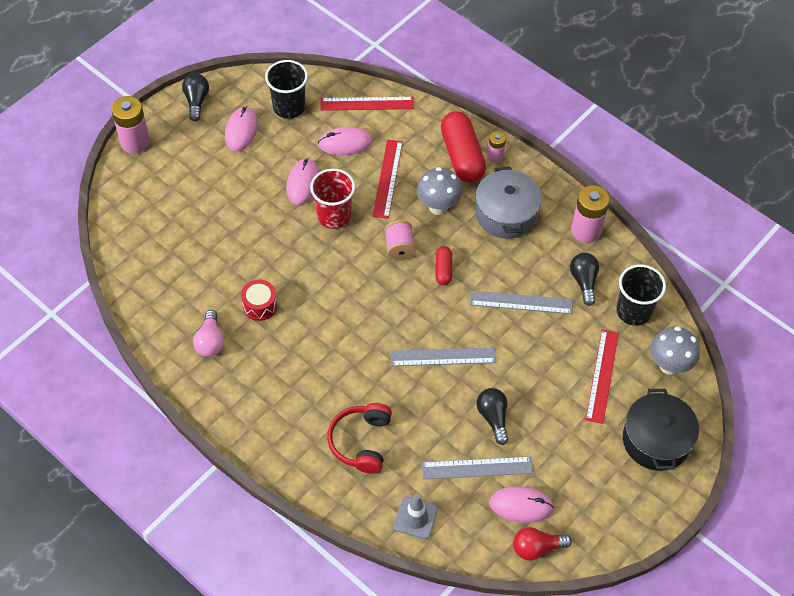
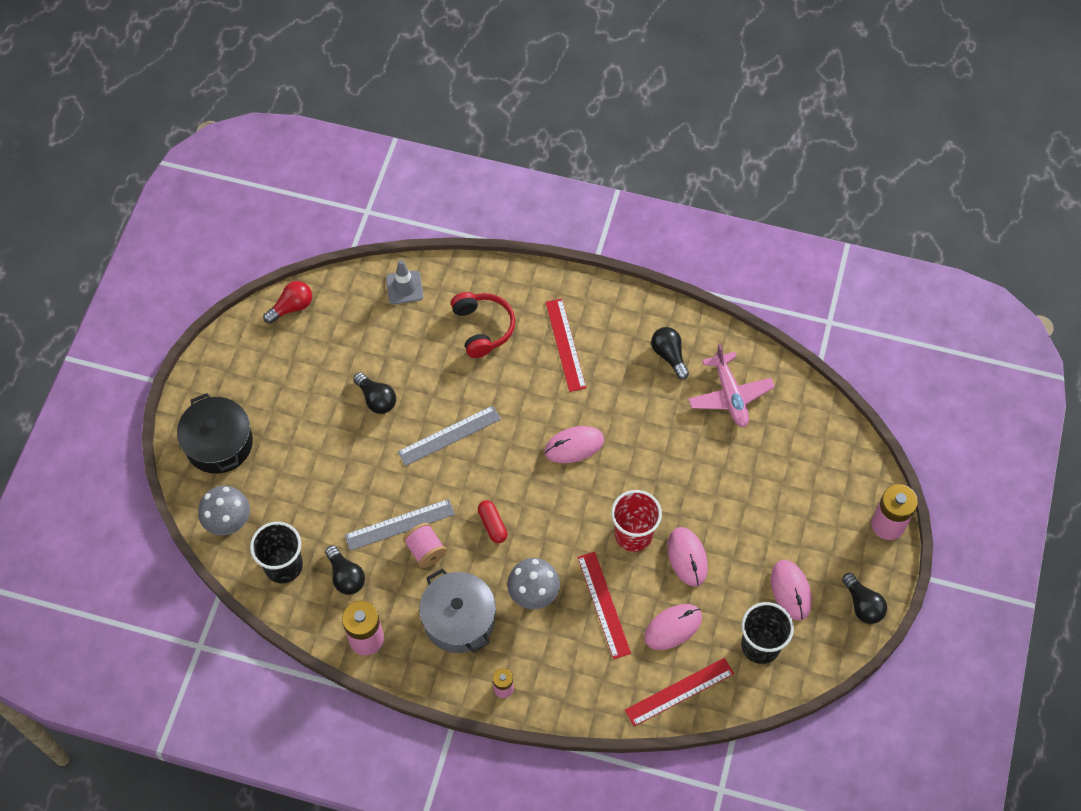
camera: 155 degrees right, 5 degrees up
pink light bulb [193,310,224,357] -> black light bulb [651,327,689,380]
red drum [241,279,277,321] -> none
pink spool [384,220,416,260] -> pink spool moved to [403,523,447,568]
grey ruler [422,457,533,479] -> none
red capsule [441,111,486,183] -> none
pink mouse [489,486,554,523] -> pink mouse moved to [544,426,604,463]
red ruler [586,329,619,424] -> red ruler moved to [545,299,586,392]
none -> pink plane [688,344,775,427]

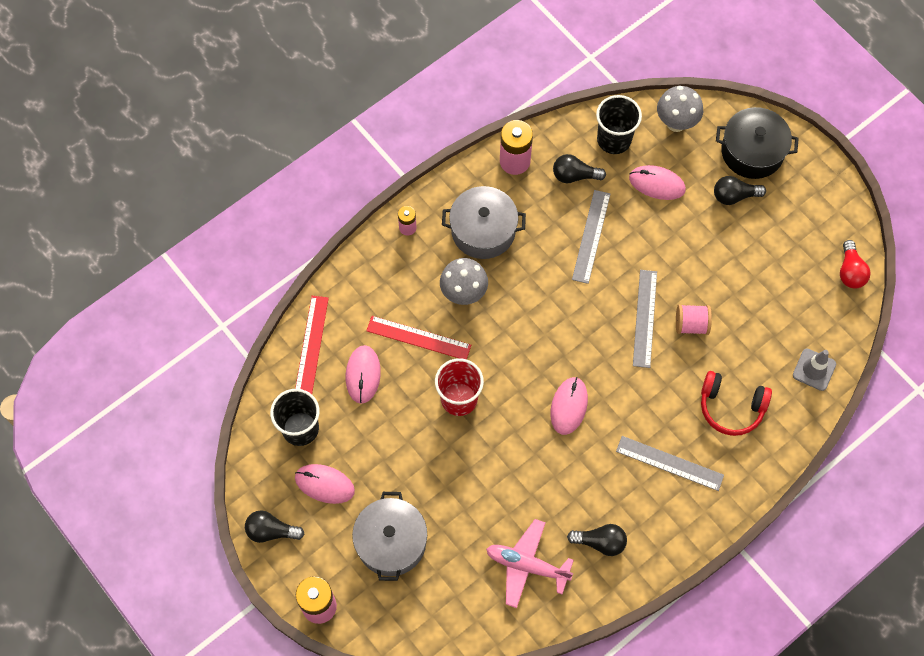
camera: 125 degrees right, 5 degrees up
black light bulb [353,372,396,414] -> black light bulb moved to [714,176,766,205]
pink spool [403,523,447,568] -> pink spool moved to [676,304,712,335]
red capsule [478,500,507,543] -> none
red ruler [545,299,586,392] -> grey ruler [616,436,724,491]
pink mouse [667,527,708,586] -> pink mouse moved to [629,165,686,200]
none -> grey pot [352,492,427,581]

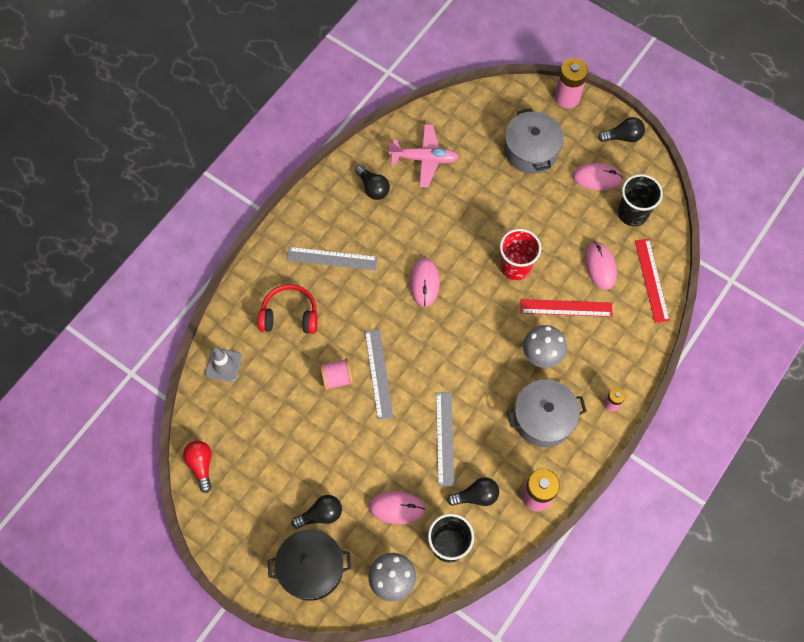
camera: 165 degrees right, 0 degrees up
black light bulb [567,524,627,556] -> black light bulb turned 120 degrees counterclockwise [355,165,390,200]

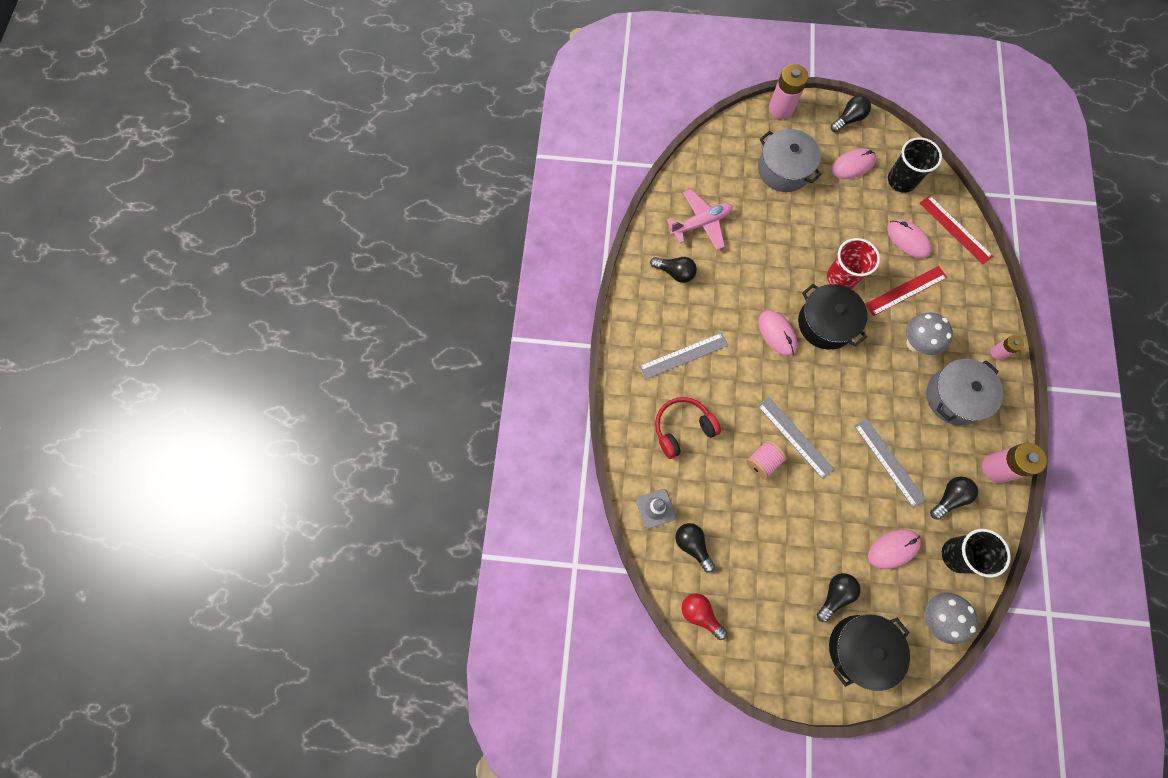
camera: 30 degrees left, 5 degrees up
none -> black light bulb [676,523,715,573]
none -> black pot [798,284,868,350]

